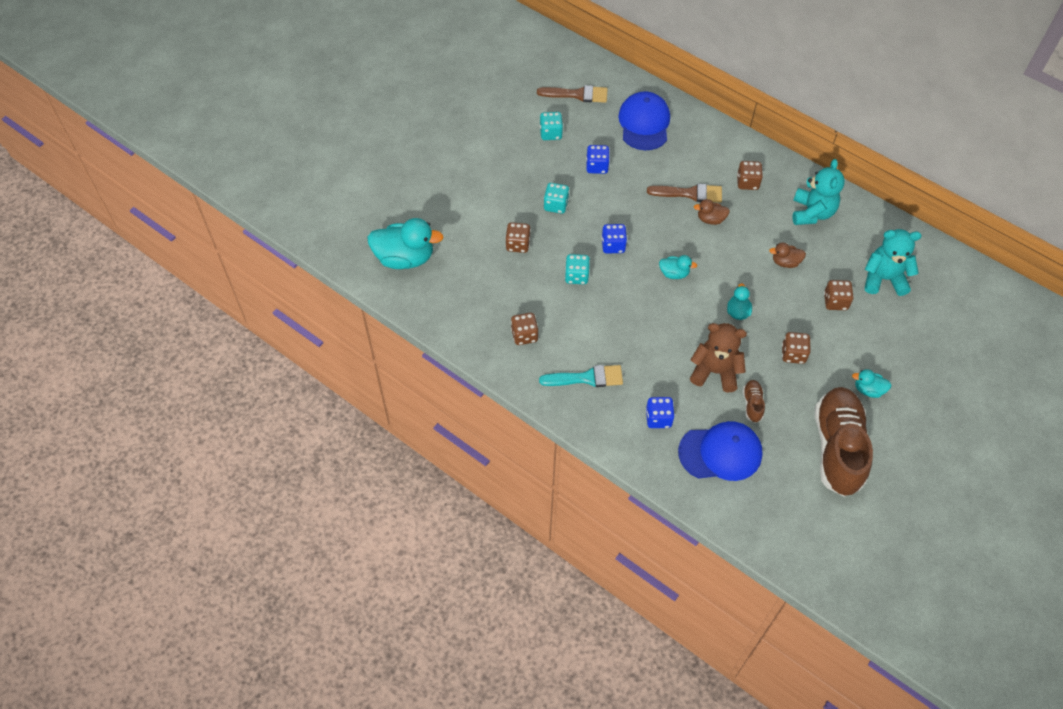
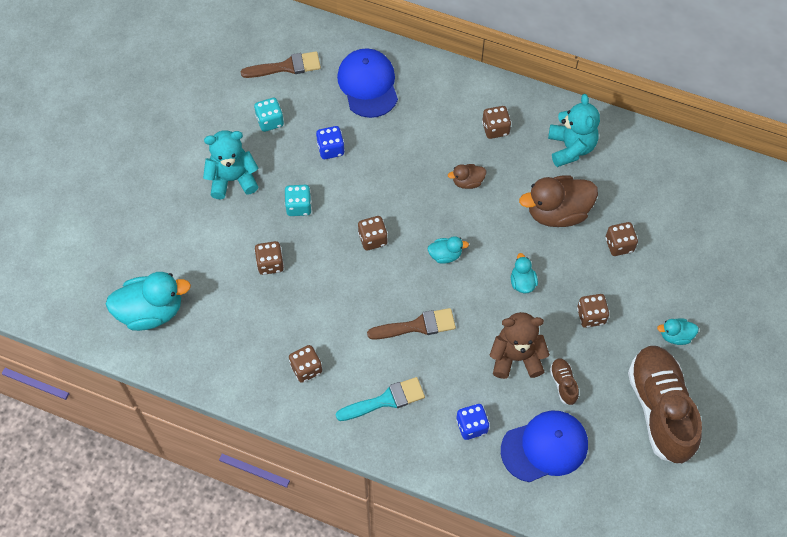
camera: 15 degrees left, 5 degrees up
turquoise dice [565,254,590,284] -> none
blue dice [602,224,627,253] -> brown dice [358,216,388,251]
brown brush [647,184,722,203] -> brown brush moved to [367,308,456,340]
brown duck [769,243,806,268] -> brown duck [519,175,598,227], size x2.03
turquoise teddy bear [865,229,922,296] -> turquoise teddy bear moved to [203,130,259,199]

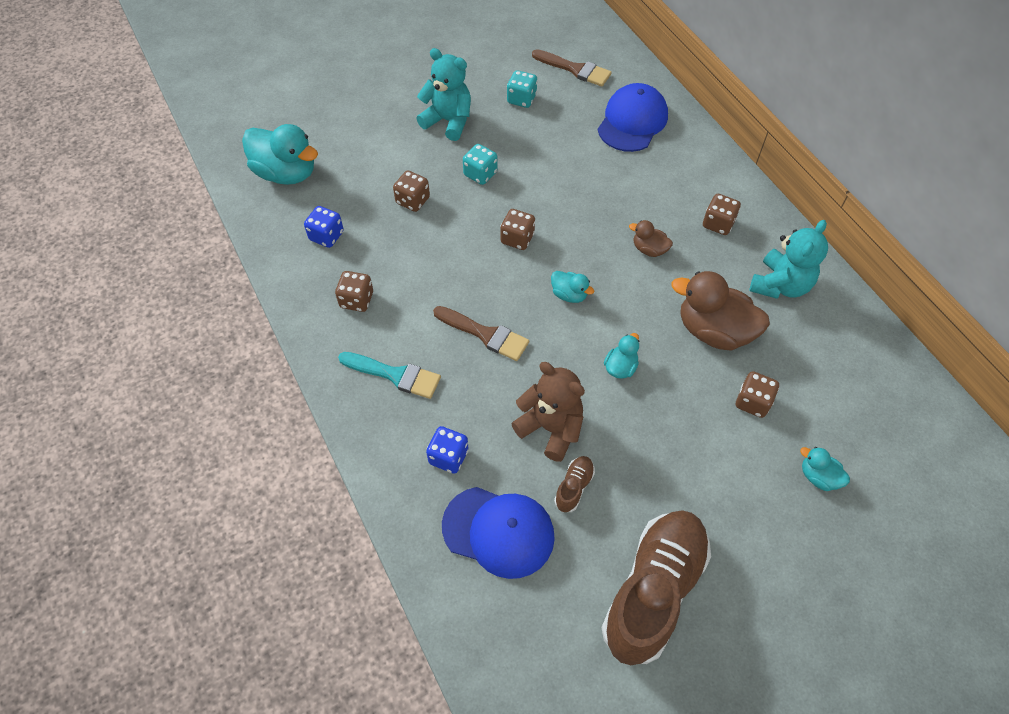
camera: 40 degrees right, 5 degrees down
blue dice [316,126,345,159] -> blue dice moved to [304,206,344,248]
brown dice [577,294,609,328] -> none
turquoise duck [657,318,699,345] -> turquoise duck moved to [800,447,850,491]

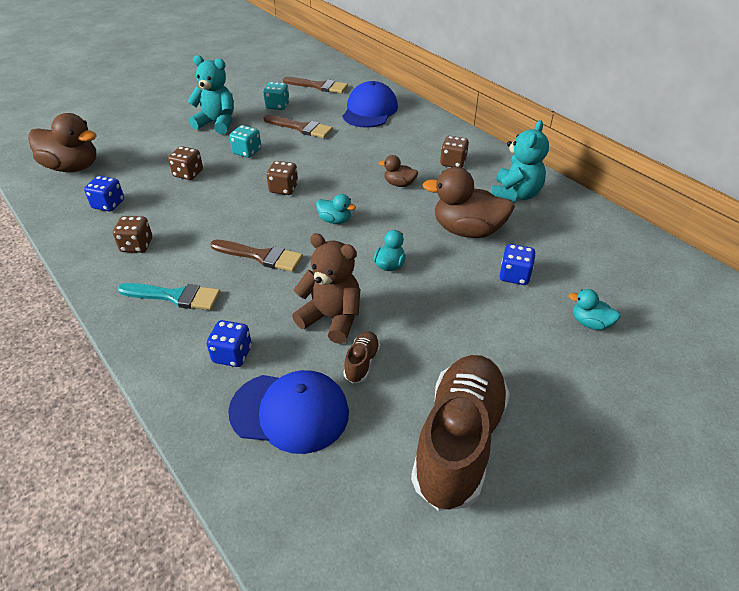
camera: 10 degrees left, 15 degrees down
turquoise duck [242,124,318,185] -> brown duck [28,113,97,172]
brown dice [736,371,779,418] -> blue dice [500,244,536,285]
none -> brown brush [264,115,333,138]

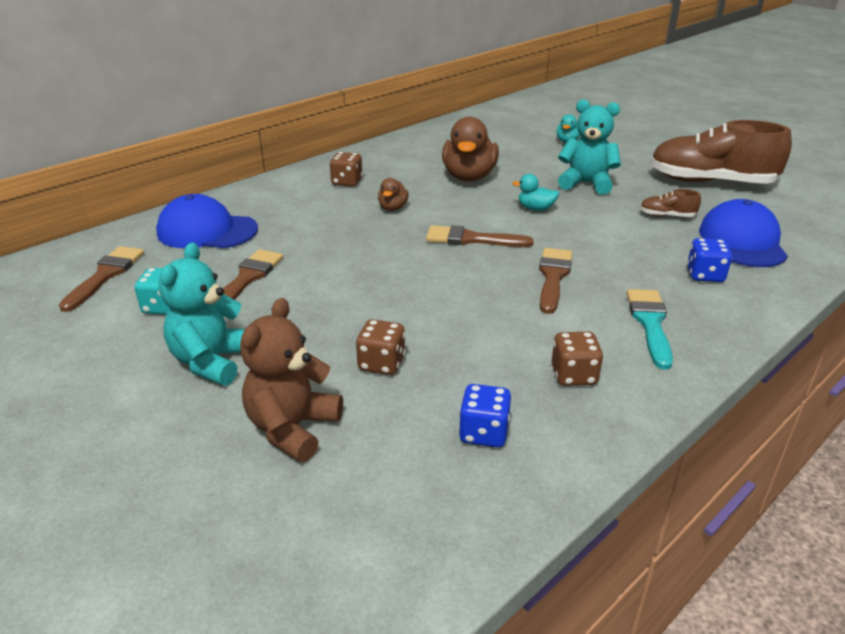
camera: 95 degrees left, 10 degrees down
brown duck [28,113,97,172] -> none
turquoise dice [229,125,261,158] -> none
brown dice [267,161,298,195] -> none
brown teddy bear [292,233,360,344] -> brown teddy bear moved to [240,298,343,462]
turquoise duck [316,194,356,224] -> brown brush [426,225,534,247]
turquoise teddy bear [491,120,549,203] -> turquoise teddy bear moved to [558,99,621,195]
blue dice [500,244,536,285] -> none

